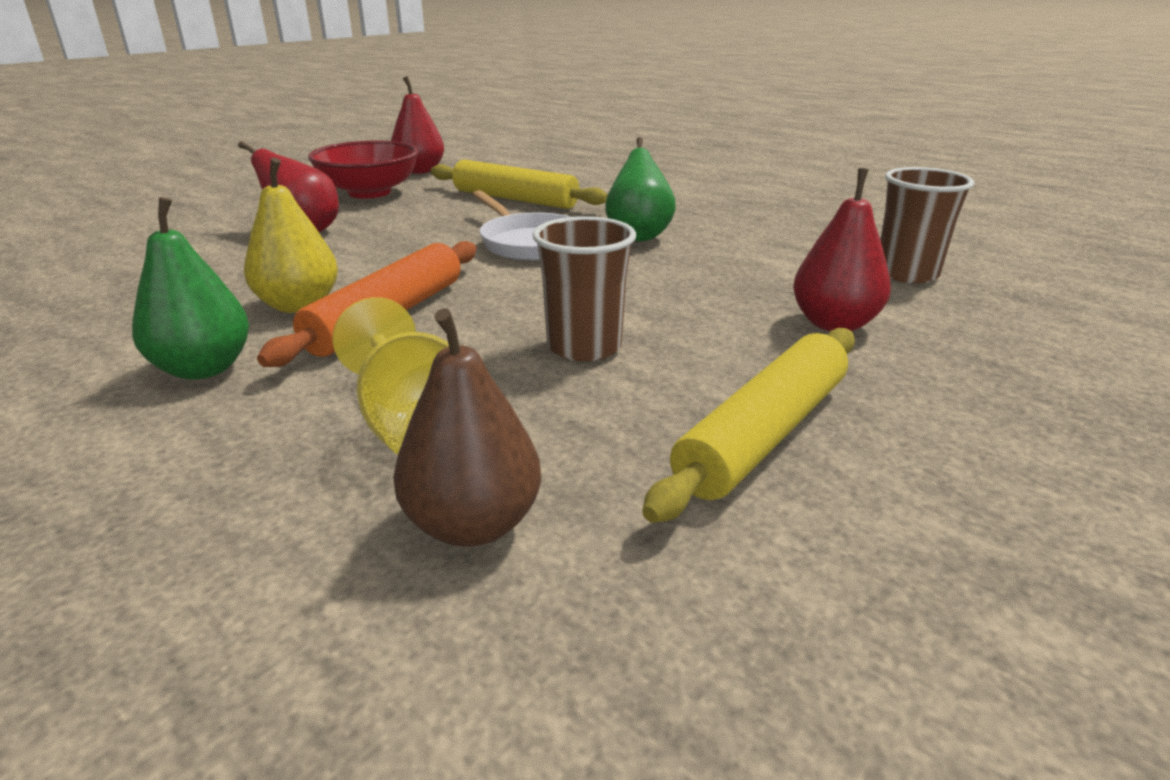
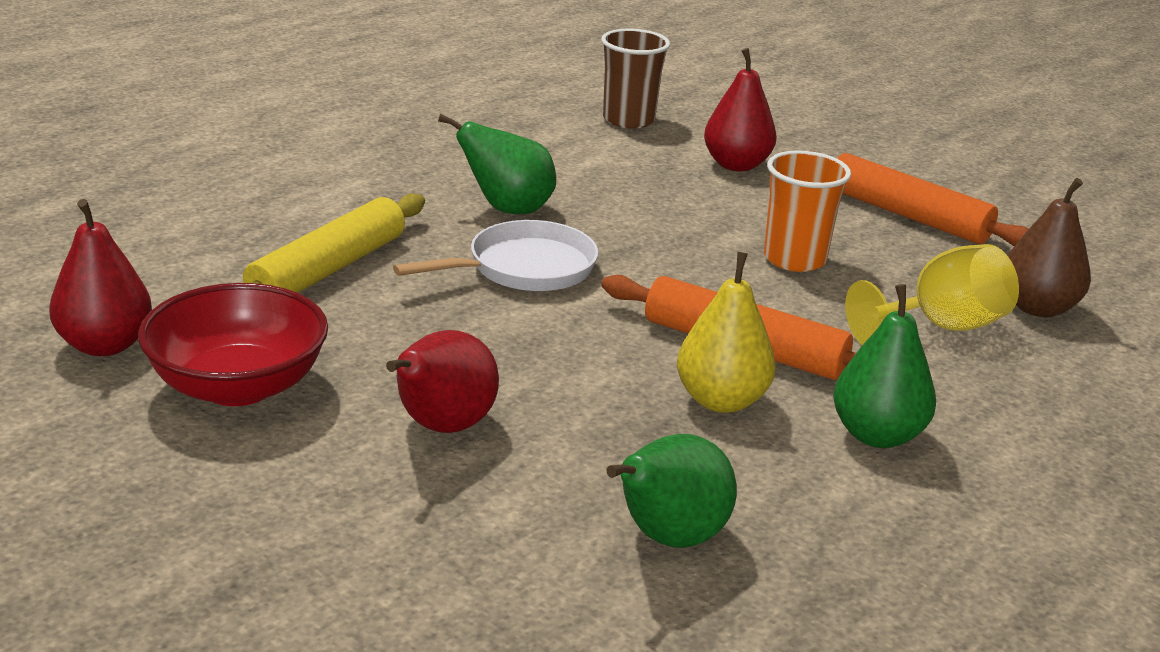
camera: 90 degrees left, 0 degrees up
brown cup [532,216,636,362] -> orange cup [764,151,851,272]
yellow rolling pin [642,328,855,523] -> orange rolling pin [812,151,1028,246]
none -> green pear [606,434,737,548]

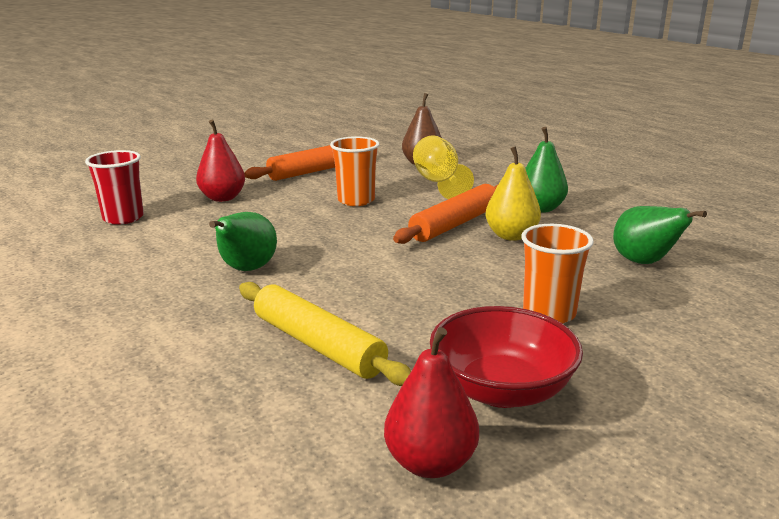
camera: 75 degrees left, 5 degrees down
red pear [386,330,499,433] -> orange cup [521,224,594,324]
white pan [393,220,598,291] -> none
brown cup [601,29,670,129] -> red cup [85,150,144,225]

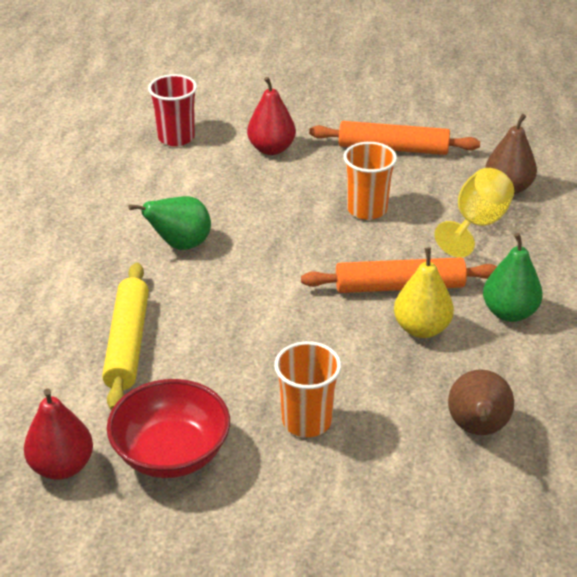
camera: 45 degrees right, 15 degrees up
green pear [613,206,707,264] -> brown pear [448,369,514,435]

